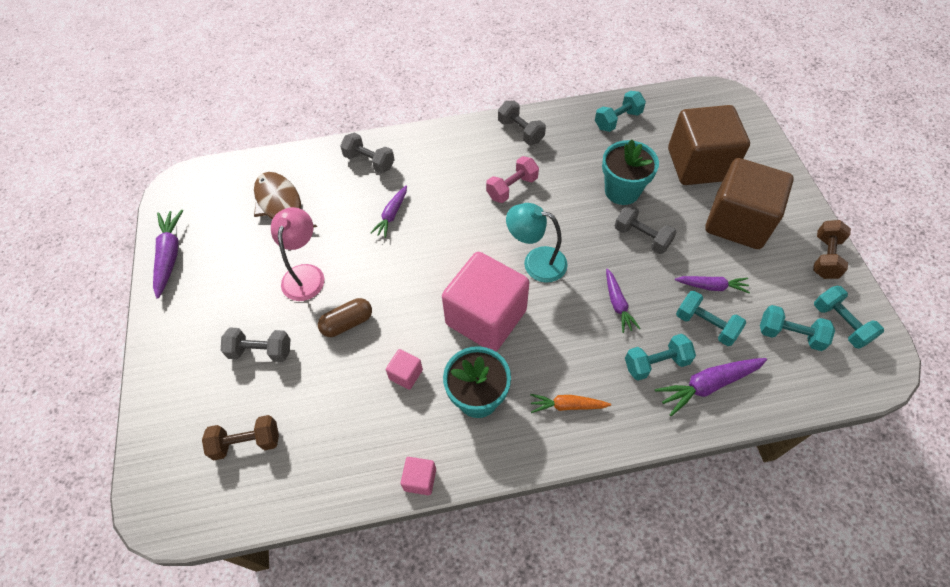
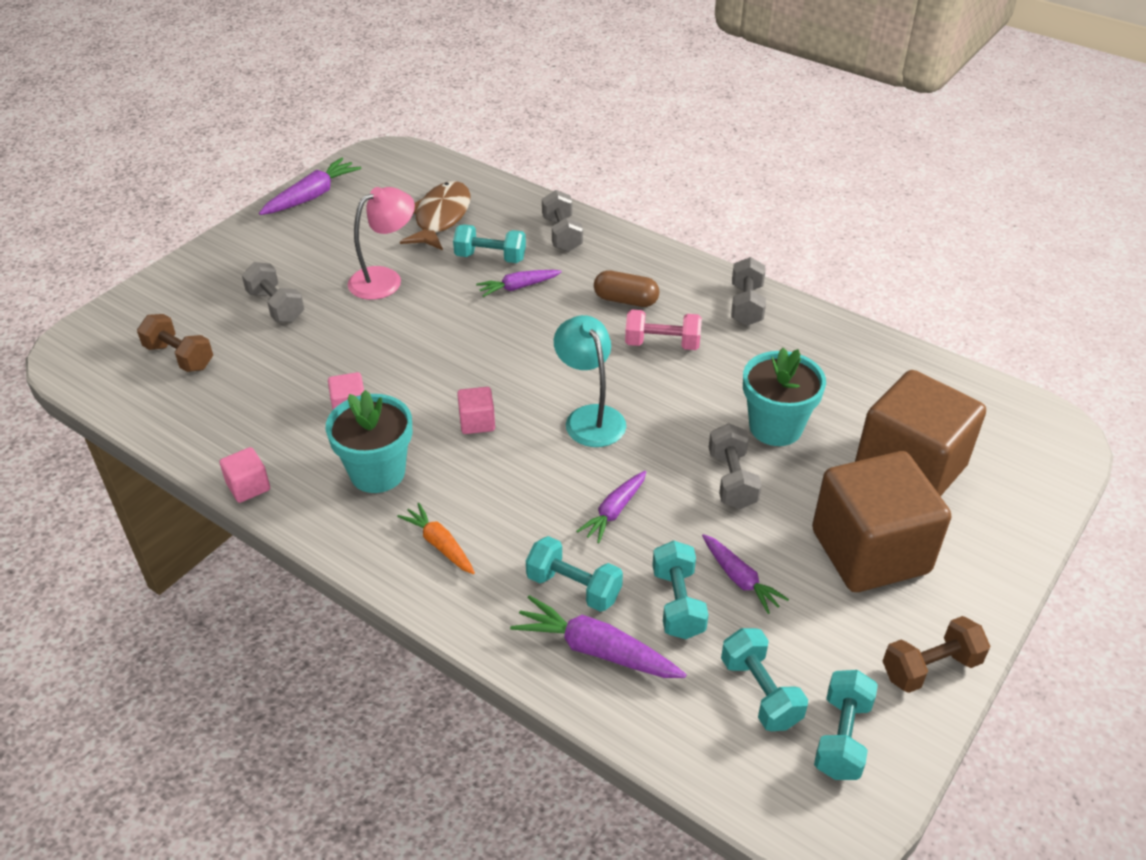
camera: 45 degrees right, 15 degrees down
brown capsule [318,298,372,337] -> brown capsule moved to [594,270,659,307]
pink cube [442,252,529,351] -> pink cube [457,387,495,434], size x0.40
turquoise dumbbell [595,91,646,132] -> turquoise dumbbell moved to [453,224,526,263]

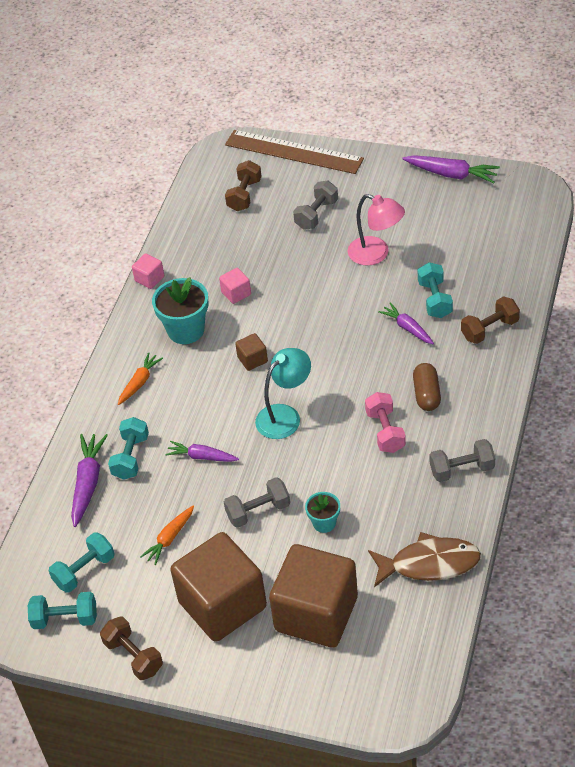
camera: 75 degrees right, 5 degrees up
brown fish [400,181,471,250] -> brown fish moved to [368,532,481,587]
pink cube [457,387,495,434] -> brown cube [235,333,268,371]
grey dumbbell [542,190,583,252] -> brown dumbbell [461,296,520,344]
turquoise dumbbell [653,540,709,639] -> none
purple carrot [702,534,789,614] -> orange carrot [140,506,194,565]
turquoise flower pot [743,348,826,446] -> turquoise flower pot [305,492,340,533], size x0.56
none -> brown ruler [225,130,364,174]

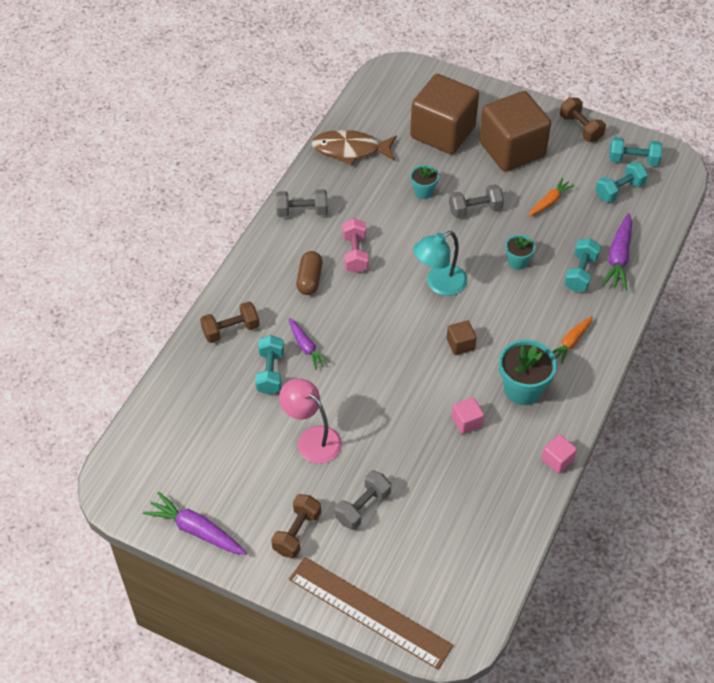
camera: 175 degrees left, 5 degrees up
purple carrot [165,441,239,462] -> turquoise flower pot [505,235,535,270]
brown dumbbell [225,160,262,211] -> brown dumbbell moved to [271,494,321,558]

